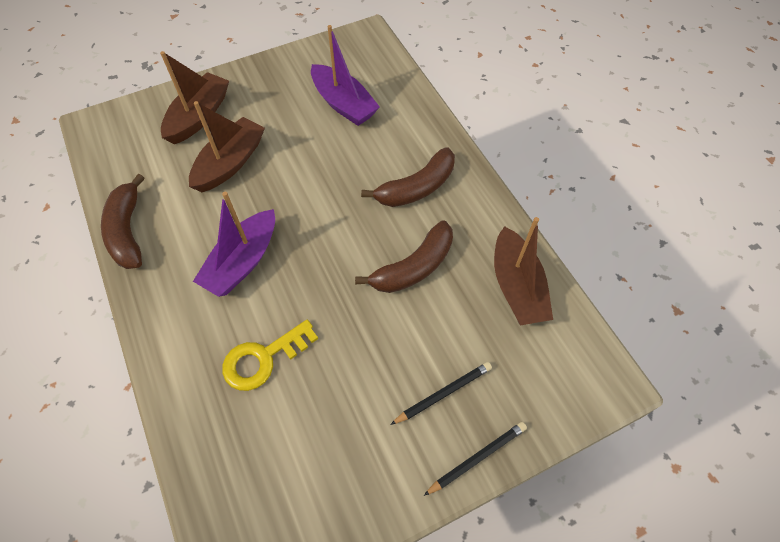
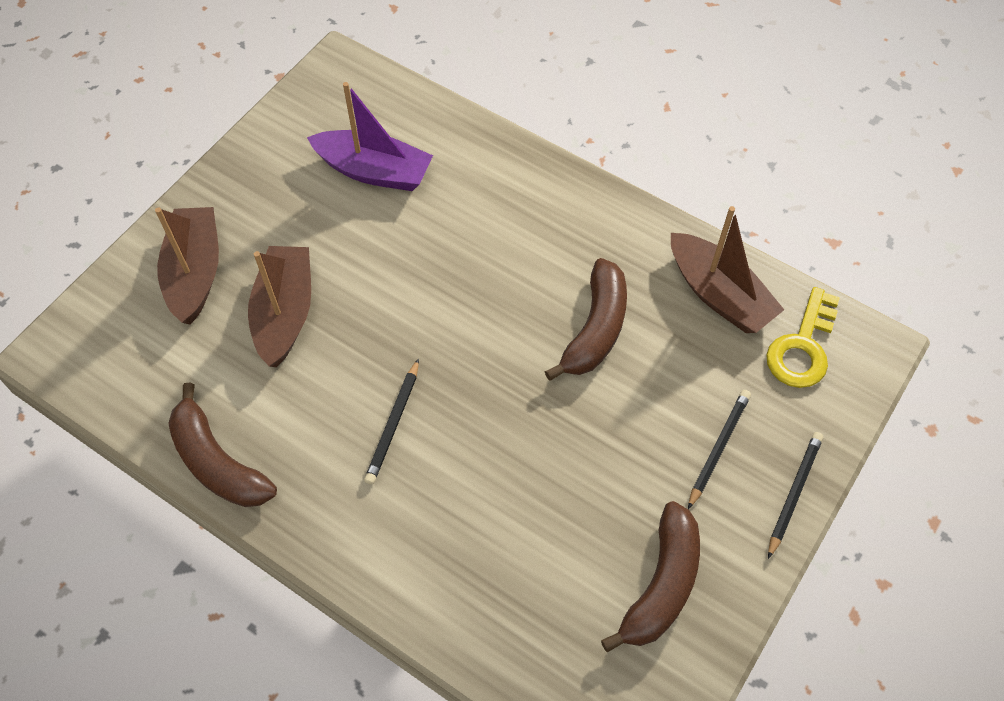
camera: 30 degrees left, 0 degrees up
purple boat [193,192,275,297] -> black pencil [364,358,419,485]
yellow key [222,320,318,391] -> yellow key moved to [766,287,840,388]
brown banana [361,147,455,207] -> brown banana moved to [601,501,700,653]

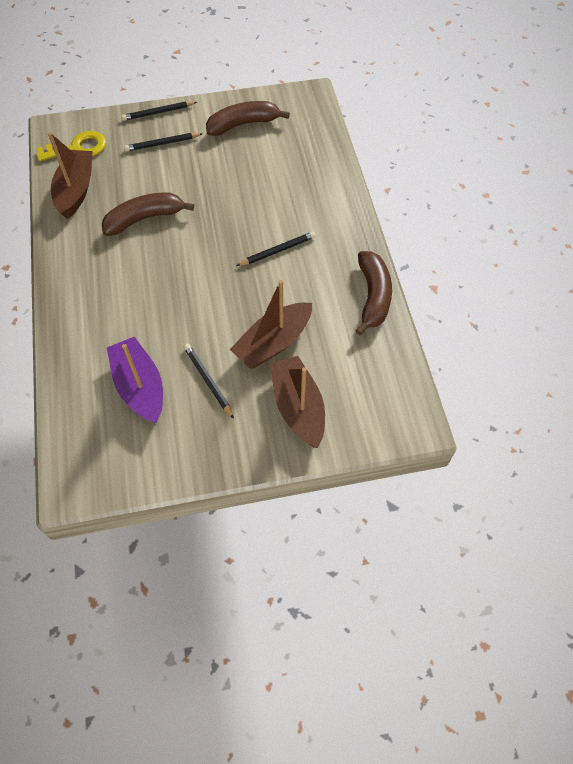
camera: 135 degrees left, 0 degrees up
brown boat [155,207,219,325] -> brown boat turned 120 degrees clockwise [270,356,325,448]
none -> black pencil [184,344,234,419]

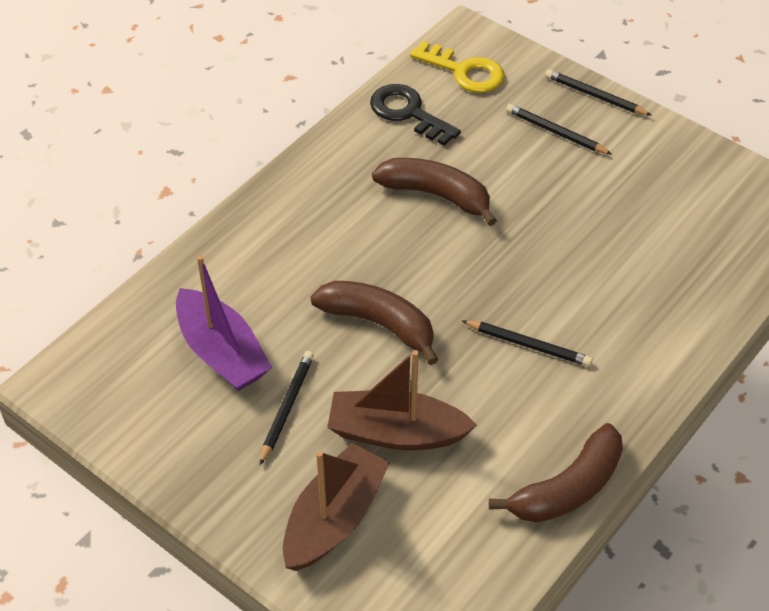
camera: 50 degrees right, 10 degrees down
brown boat [48,132,93,219] -> black key [370,84,461,146]
purple boat [107,337,163,423] -> purple boat turned 120 degrees clockwise [176,255,272,391]
brown banana [206,101,290,136] -> brown banana moved to [310,281,438,365]

